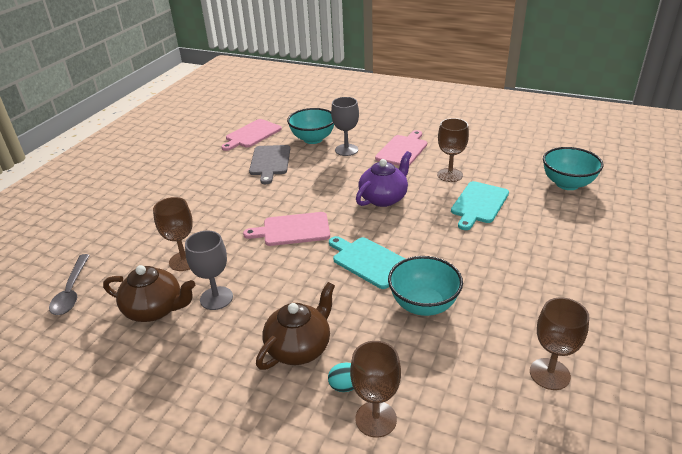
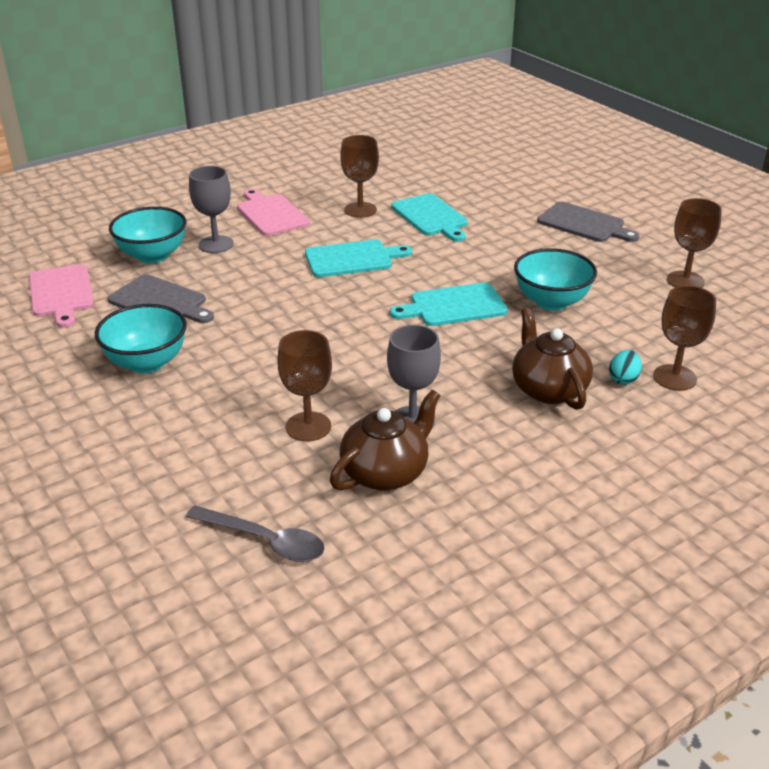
camera: 60 degrees left, 0 degrees up
pink cutting board [243,212,330,246] -> none
purple teapot [356,151,412,207] -> turquoise cutting board [305,240,412,277]
turquoise bowl [543,147,604,190] -> turquoise bowl moved to [95,304,187,374]
none -> grey cutting board [537,202,639,242]

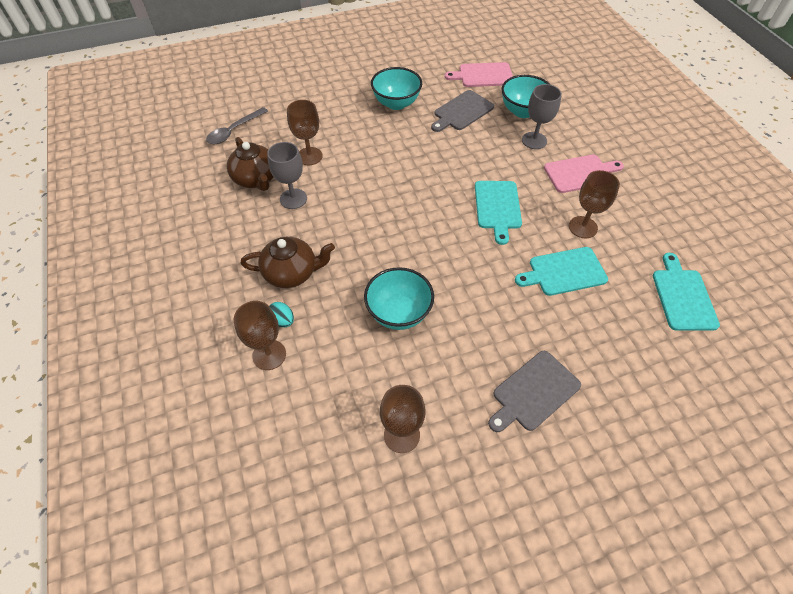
camera: 105 degrees right, 20 degrees up
turquoise cutting board [390,282,508,326] -> turquoise cutting board moved to [653,253,720,331]

